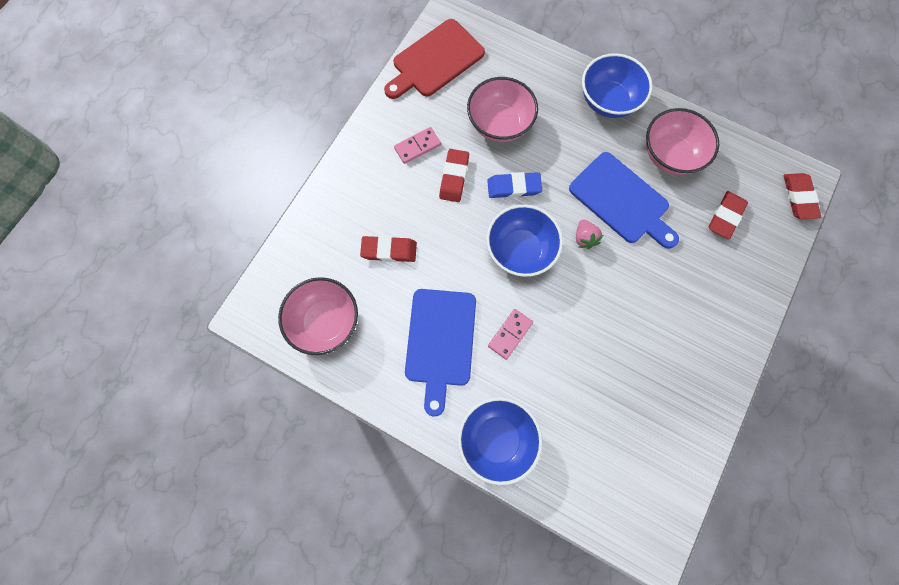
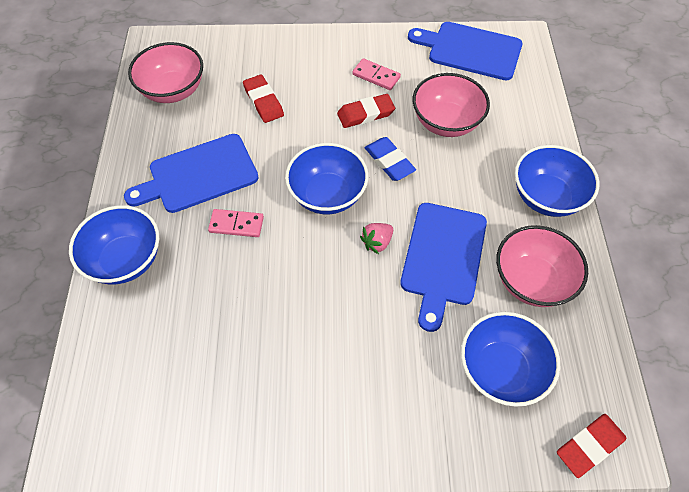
camera: 60 degrees right, 15 degrees down
red cutting board [384,19,485,99] -> blue cutting board [408,22,523,81]
red eraser [709,191,748,239] -> blue bowl [461,312,560,407]

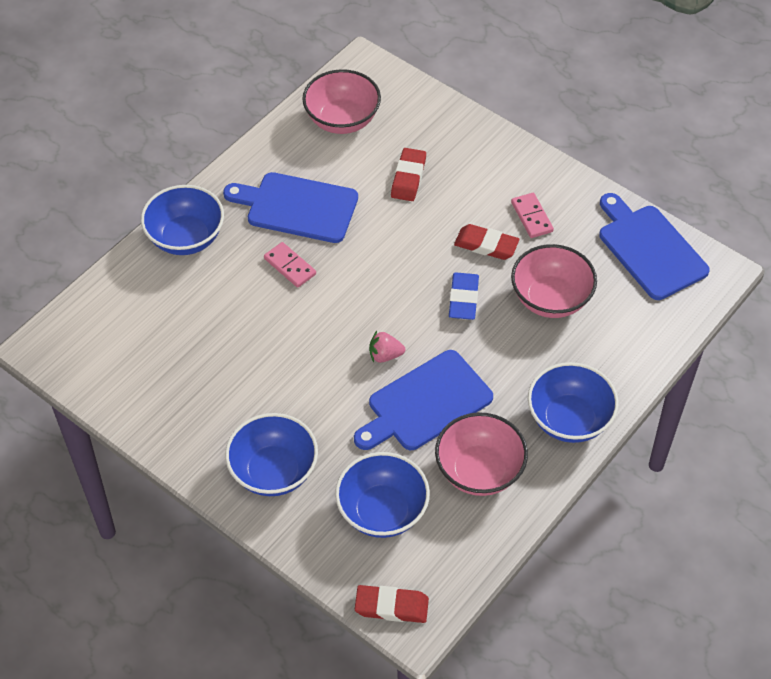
camera: 40 degrees right, 5 degrees down
blue bowl [285,143,368,214] -> blue bowl moved to [225,413,318,496]

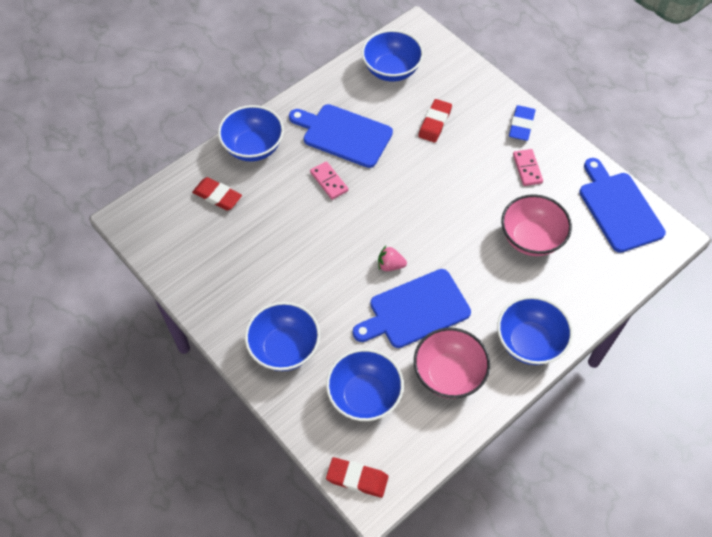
camera: 10 degrees right, 5 degrees up
pink bowl [302,69,381,134] -> blue bowl [362,30,424,82]
blue eraser [449,272,479,320] -> blue eraser moved to [509,105,536,141]
red eraser [454,224,519,260] -> red eraser moved to [192,177,242,211]

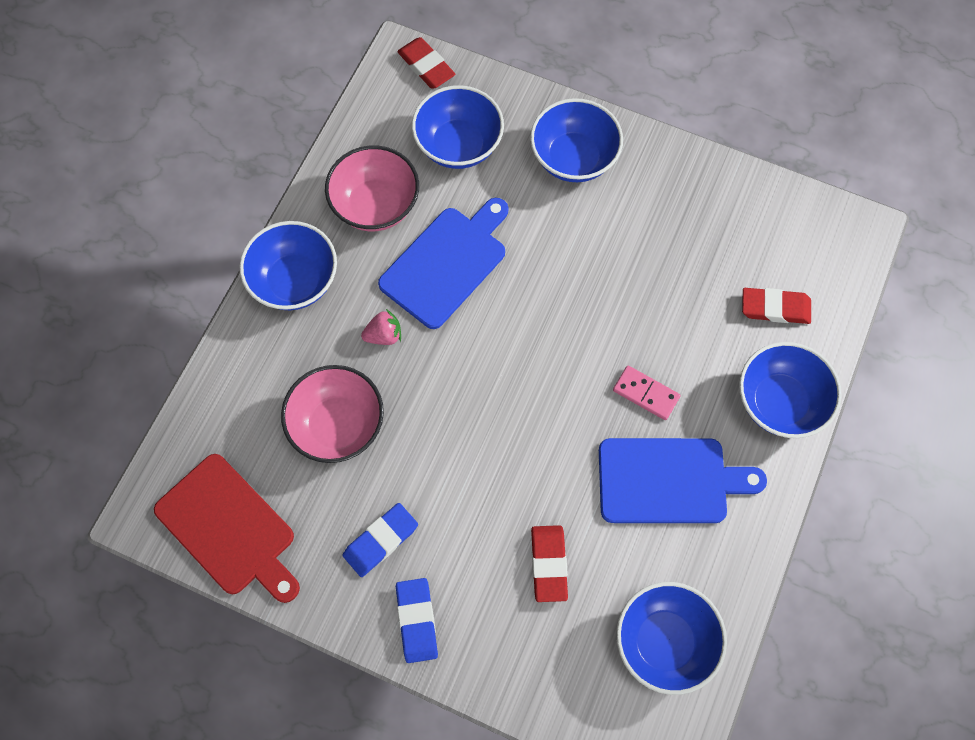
camera: 155 degrees right, 10 degrees up
red eraser [326,457,388,498] -> red eraser turned 60 degrees clockwise [397,37,455,89]
pink strawberry [378,246,407,271] -> pink strawberry moved to [361,309,401,345]
pink domino [513,149,543,186] -> blue eraser [343,503,418,577]
blue cutting board [579,158,666,253] -> red cutting board [154,454,300,603]

